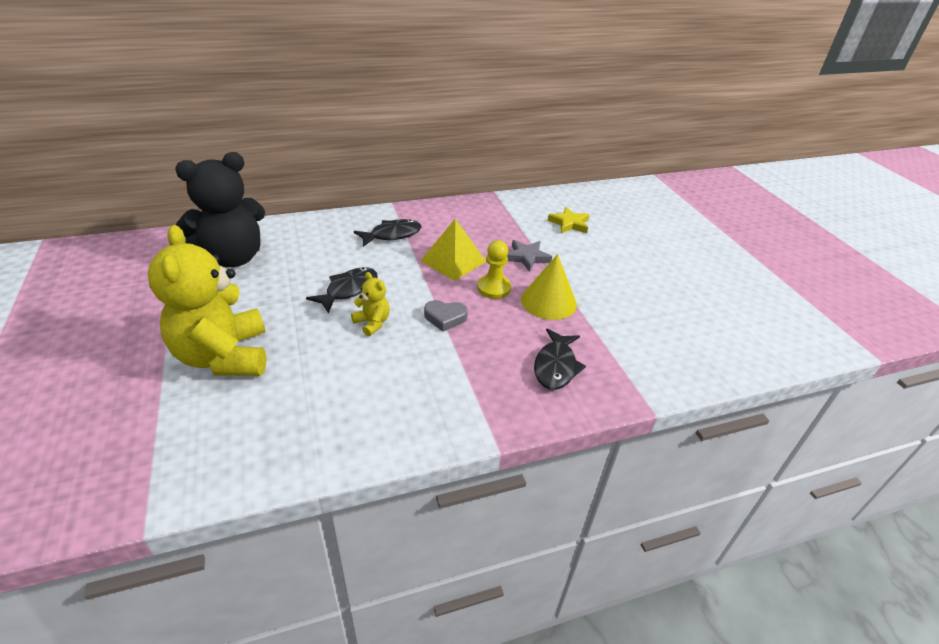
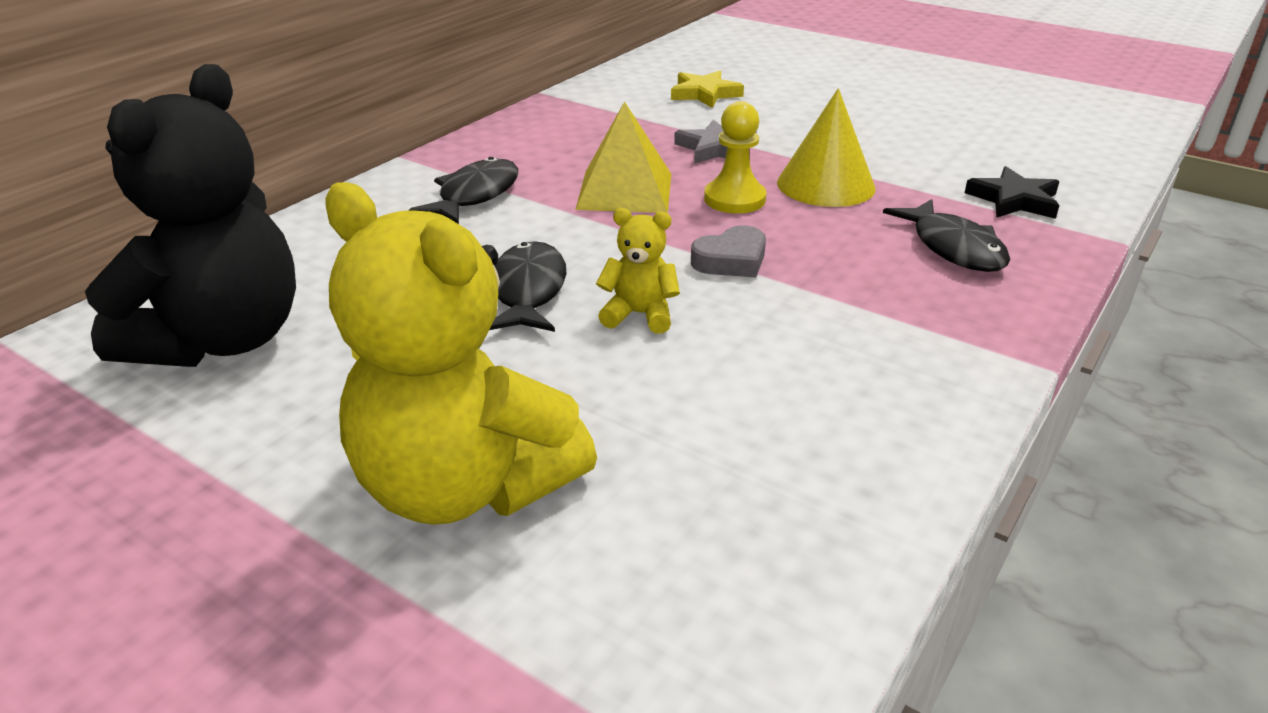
camera: 35 degrees left, 5 degrees down
none -> black star [965,166,1059,219]

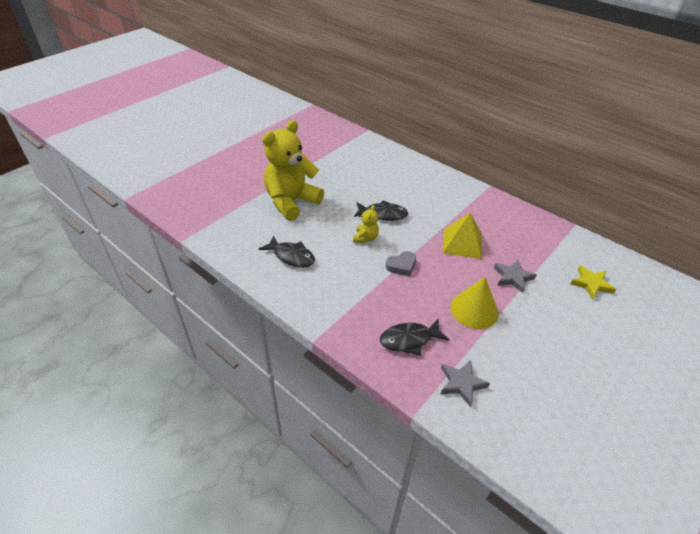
camera: 95 degrees right, 10 degrees up
black teddy bear [85,64,296,367] -> none
black fish [409,157,518,224] -> black fish moved to [259,235,315,267]
grey heart [691,225,766,278] -> grey heart turned 90 degrees counterclockwise [386,251,416,276]
yellow pawn [704,101,766,214] -> none
black star [965,166,1059,219] -> grey star [441,360,490,407]

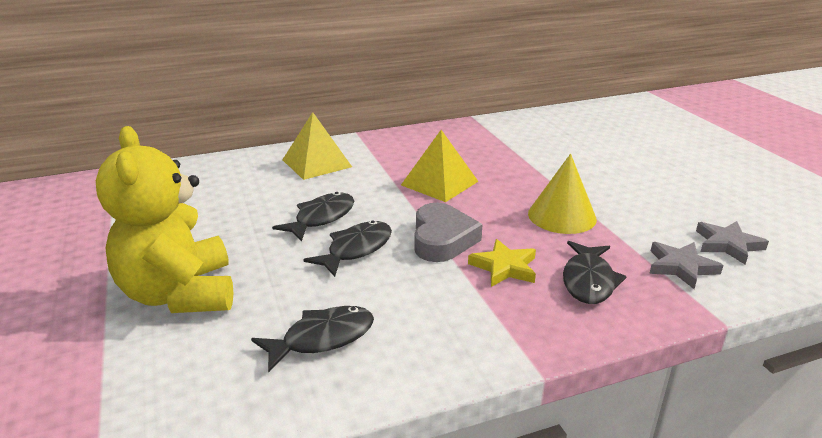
camera: 60 degrees left, 15 degrees down
yellow teddy bear [353,205,379,243] -> black fish [303,220,392,277]
grey heart [386,251,416,276] -> grey heart [414,203,483,262], size x1.54
grey star [494,260,536,293] -> grey star moved to [696,221,769,264]
yellow star [570,265,616,300] -> yellow star moved to [468,239,536,287]
none -> yellow pyramid [282,112,352,180]

